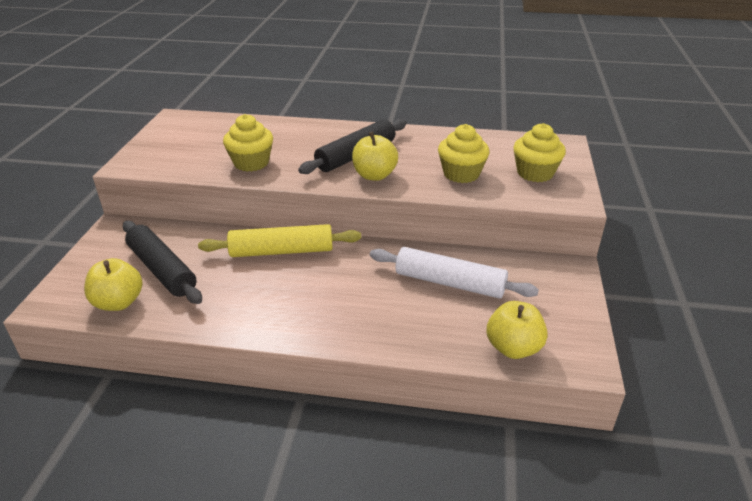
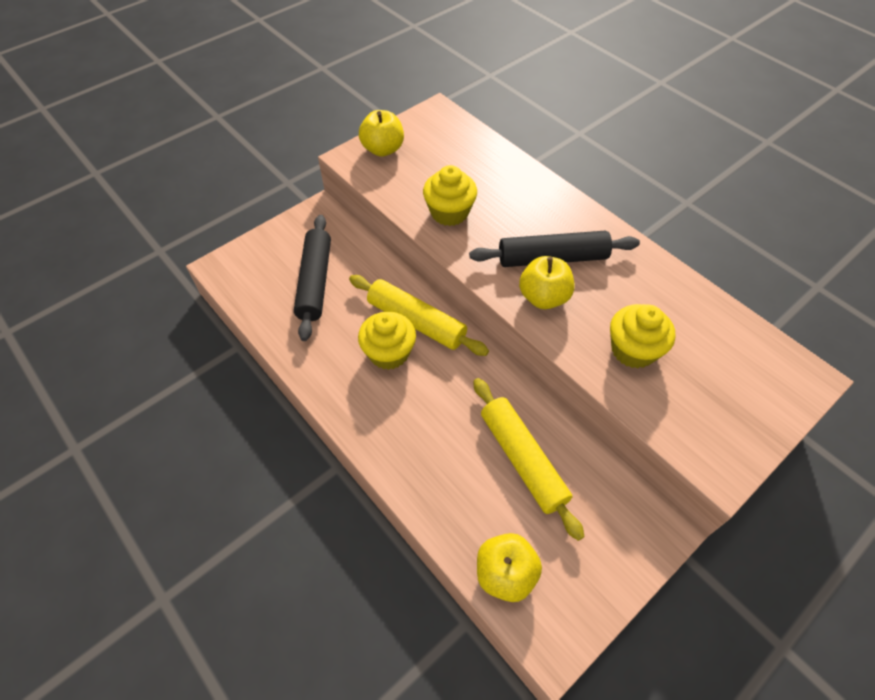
camera: 40 degrees right, 20 degrees up
yellow apple [84,258,142,311] -> yellow apple moved to [359,110,404,157]
white rolling pin [370,247,539,298] -> yellow rolling pin [473,378,584,541]
yellow cupcake [513,123,566,182] -> yellow cupcake moved to [358,312,416,370]

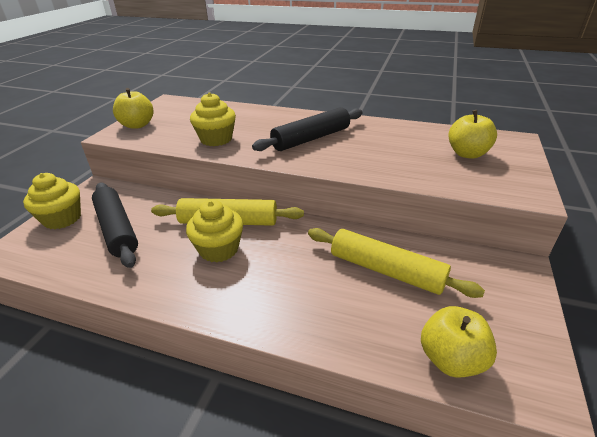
camera: 30 degrees left, 20 degrees down
yellow apple [519,256,575,309] -> yellow apple moved to [448,110,497,159]
yellow cupcake [610,304,676,369] -> yellow cupcake moved to [23,173,81,229]

